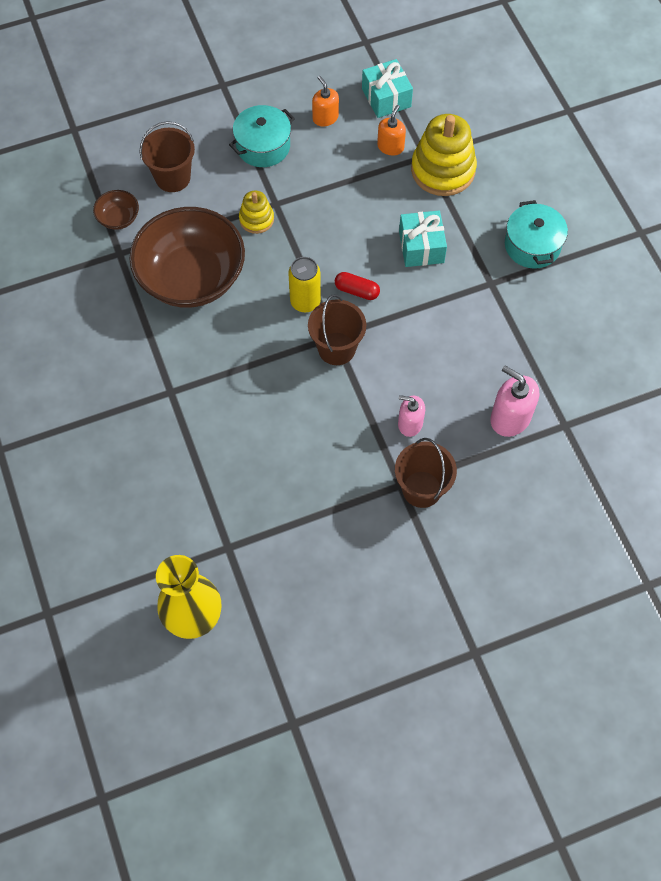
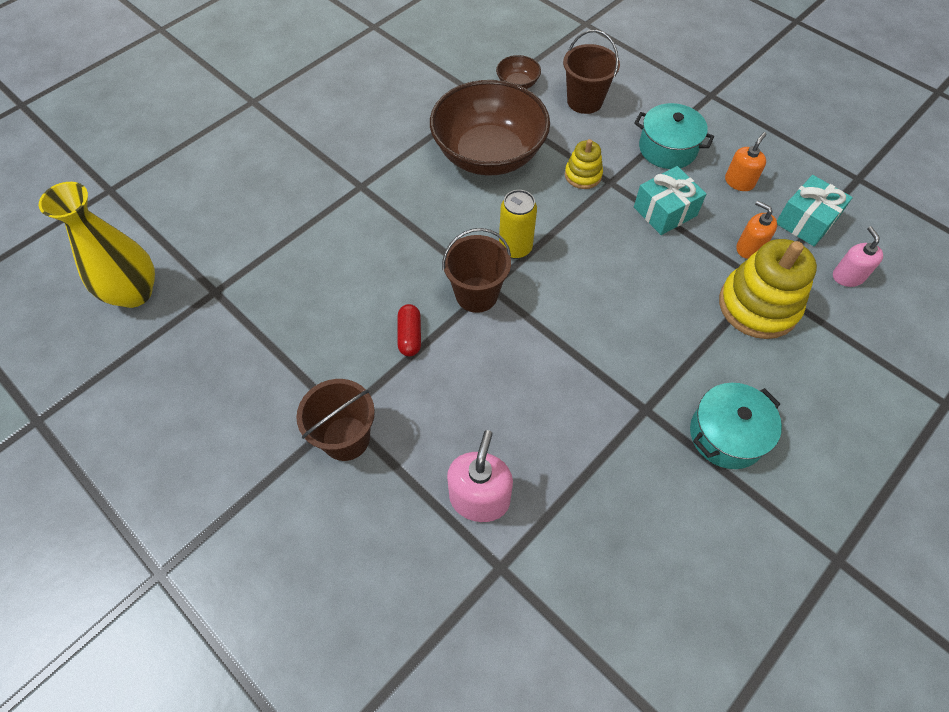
camera: 65 degrees right, 5 degrees down
red capsule [335,272,380,300] -> red capsule moved to [398,304,421,356]
orange soap dispenser [377,105,406,156] -> orange soap dispenser turned 135 degrees counterclockwise [736,201,777,259]
pink soap dispenser [398,395,425,437] -> pink soap dispenser moved to [833,226,883,287]
turquoise gift [399,211,447,267] -> turquoise gift moved to [634,166,706,235]

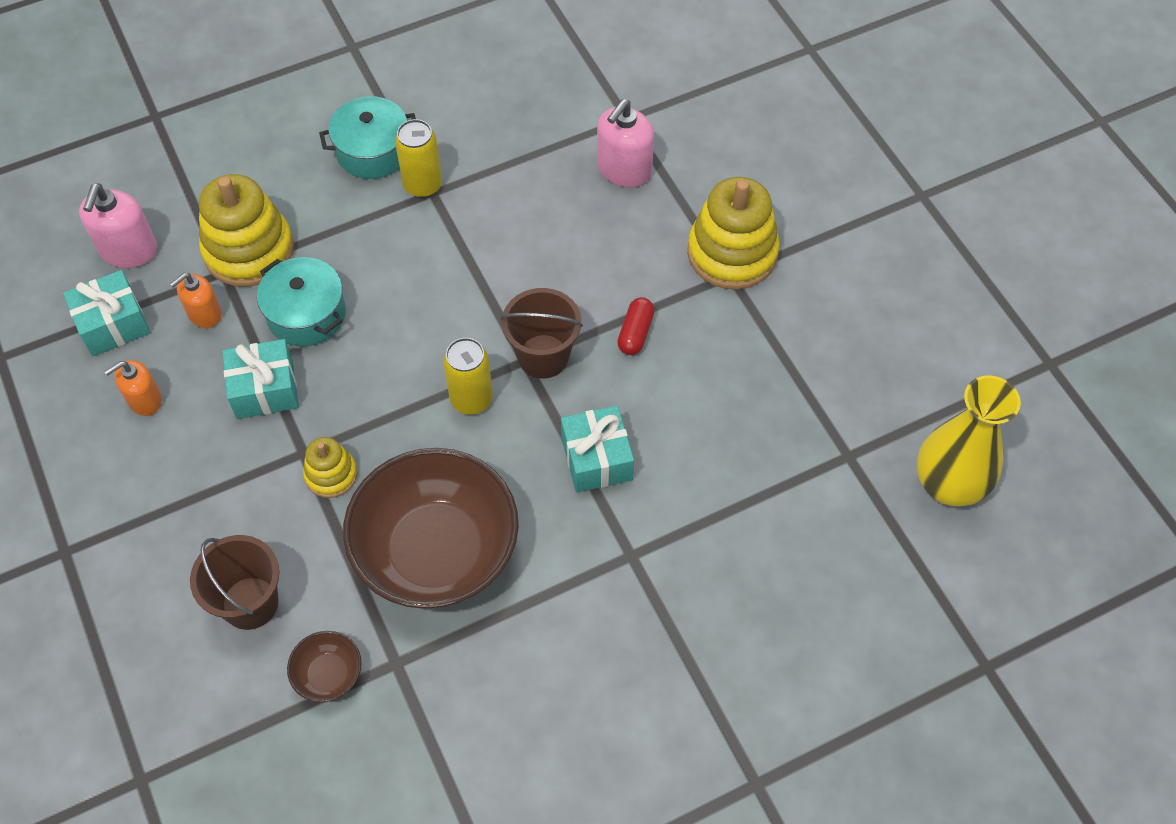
camera: 160 degrees left, 0 degrees up
brown bucket [296,379,375,461] -> yellow stacking toy [687,177,780,290]
turquoise pot [634,103,714,169] -> turquoise pot moved to [257,257,346,347]
orange soap dispenser [736,201,777,259] -> orange soap dispenser turned 75 degrees clockwise [170,273,222,328]
pink soap dispenser [833,226,883,287] -> pink soap dispenser [79,183,157,268], size x1.54
none -> yellow can [395,119,442,198]
none -> turquoise gift [561,405,634,493]

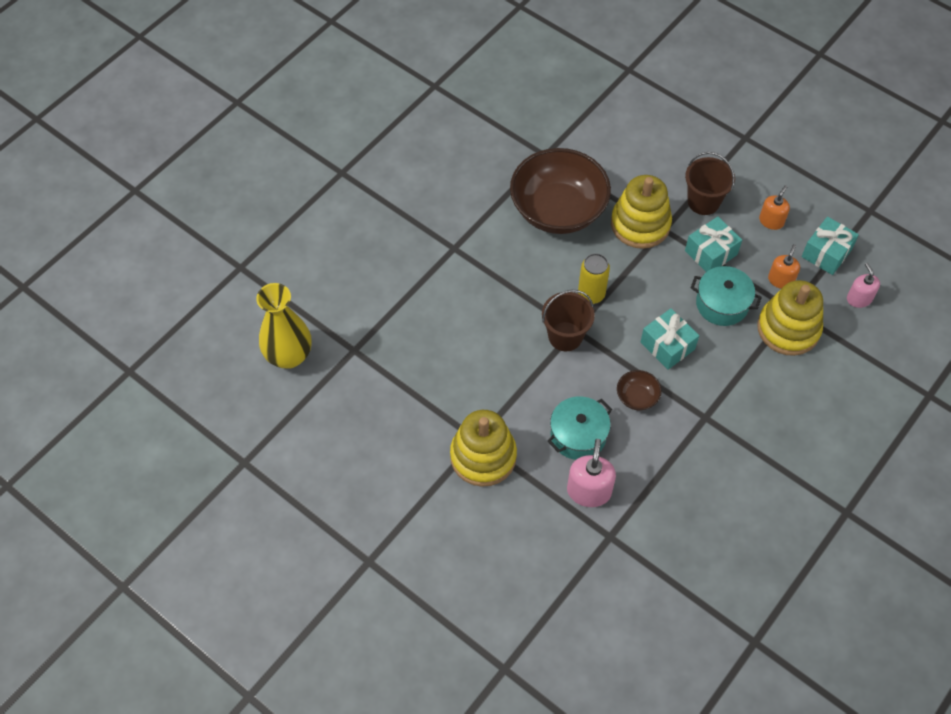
camera: 155 degrees right, 0 degrees up
pink soap dispenser [79,183,157,268] -> pink soap dispenser [847,263,880,308], size x0.65
brown bucket [190,535,279,630] -> brown bucket moved to [685,152,735,215]
brown bowl [287,631,362,702] -> brown bowl moved to [617,370,662,410]
yellow stacking toy [303,437,357,498] -> yellow stacking toy [611,175,672,249], size x1.88
turquoise pot [319,96,416,179] -> turquoise pot moved to [547,396,612,460]
yellow can [395,119,442,198] -> none
turquoise gift [561,405,634,493] -> turquoise gift moved to [641,308,699,370]
red capsule [617,297,655,355] -> none

